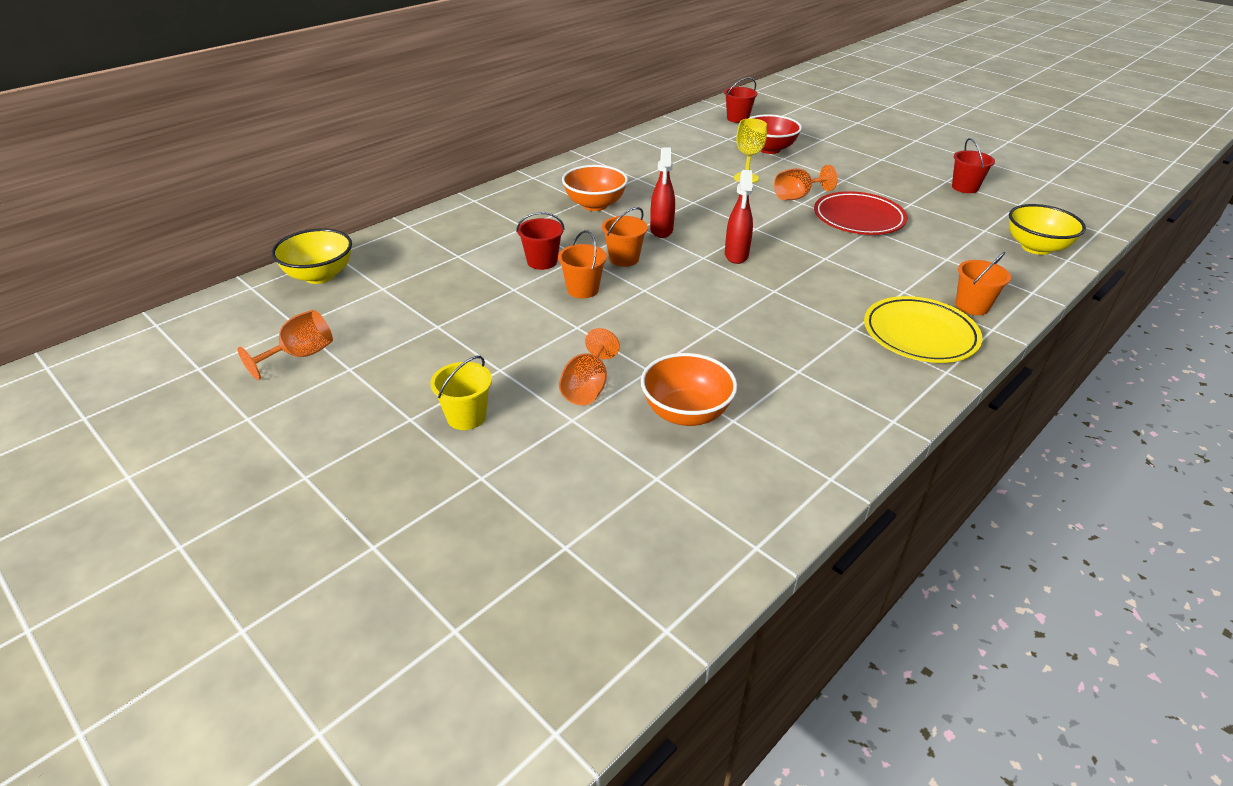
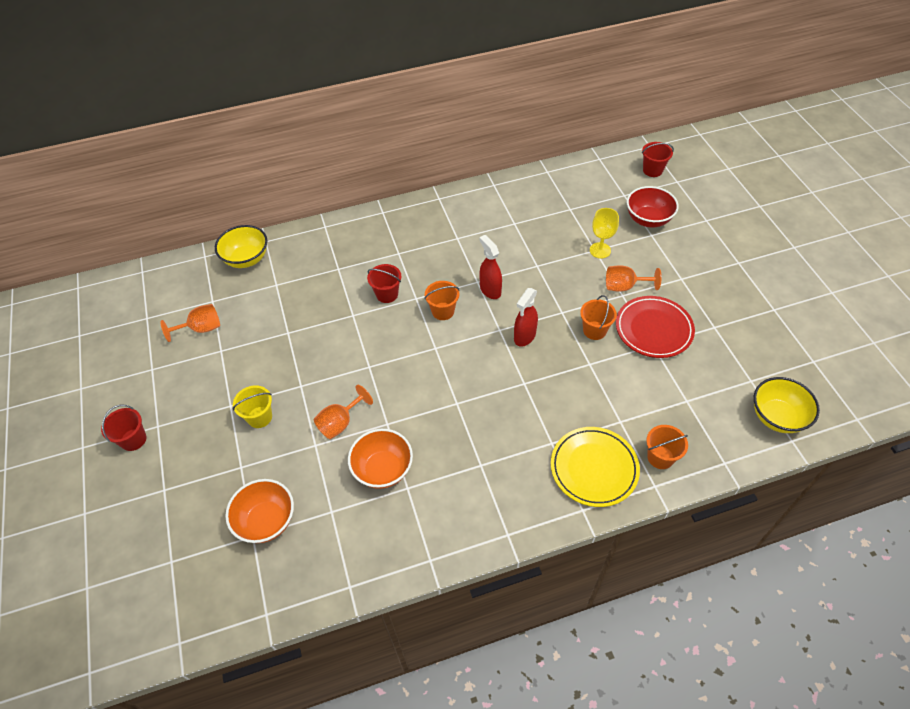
camera: 30 degrees right, 15 degrees up
orange bucket [558,230,607,298] -> orange bucket moved to [580,295,617,340]
orange bowl [562,165,628,211] -> orange bowl moved to [225,479,294,543]
red spray bottle [650,147,675,238] -> red spray bottle turned 120 degrees clockwise [479,235,502,299]
red bucket [952,138,995,193] -> red bucket moved to [101,405,146,451]

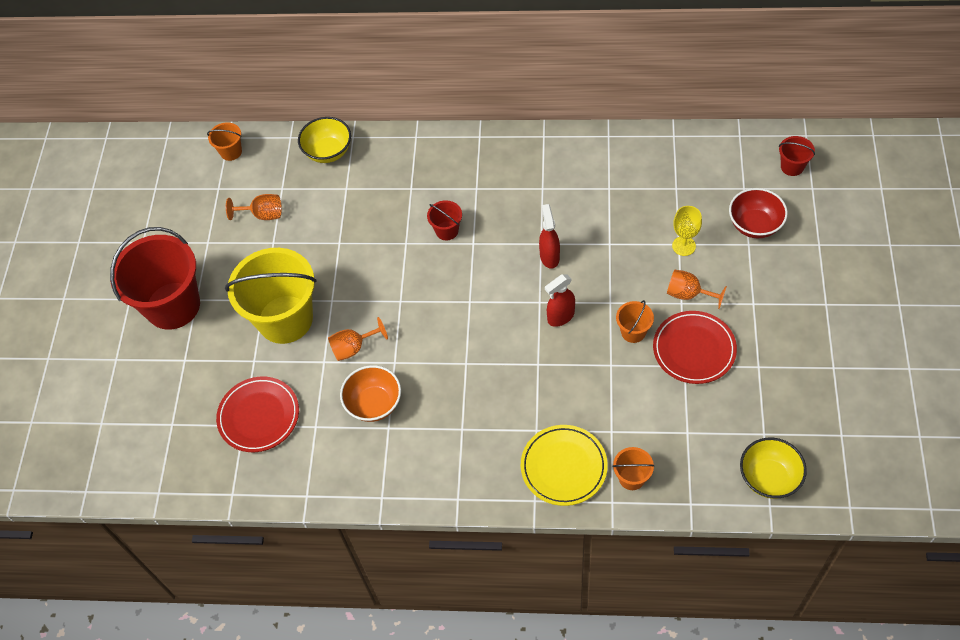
camera: 25 degrees right, 5 degrees up
red bucket [101,405,146,451] -> red bucket [110,227,200,330], size x2.33
orange bowl [225,479,294,543] -> red plate [216,377,299,452]
yellow bucket [233,385,272,428] -> yellow bucket [225,248,316,344], size x2.33
orange bucket [424,281,460,320] -> orange bucket moved to [207,122,242,161]

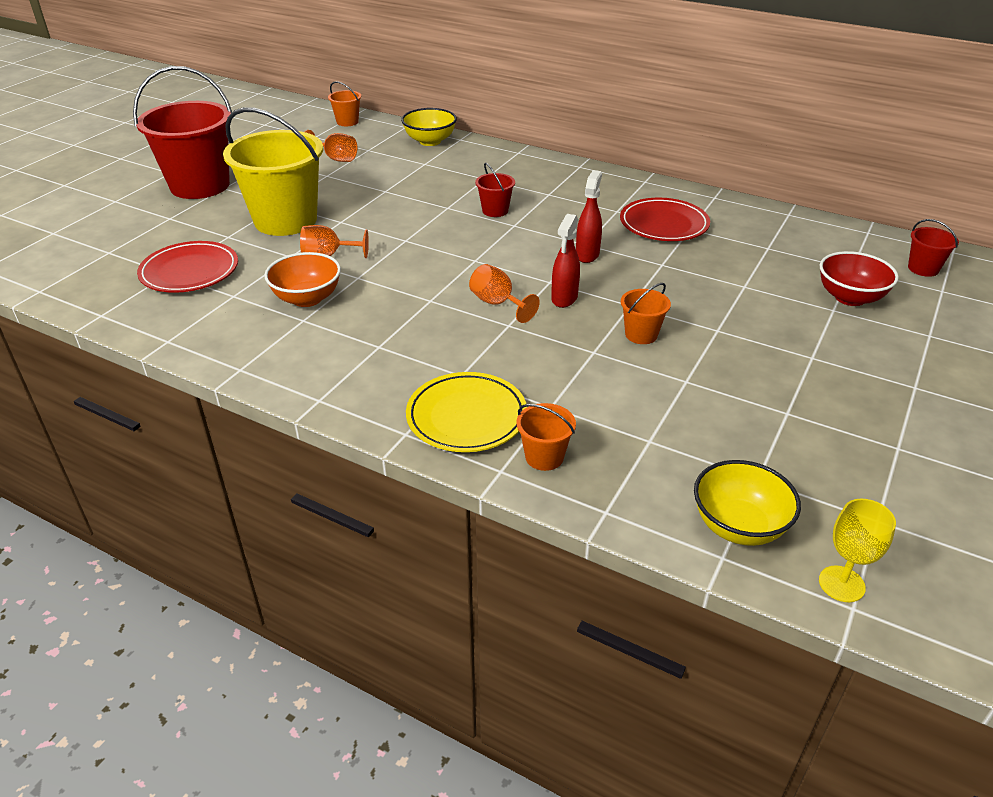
camera: 20 degrees right, 20 degrees down
red spray bottle [545,274,575,327] -> red spray bottle turned 60 degrees counterclockwise [551,214,580,308]
red plate [653,311,737,384] -> red plate moved to [620,198,710,241]
orange goblet [667,269,727,309] -> orange goblet moved to [469,264,540,323]
yellow goblet [672,206,702,256] -> yellow goblet moved to [819,499,896,602]

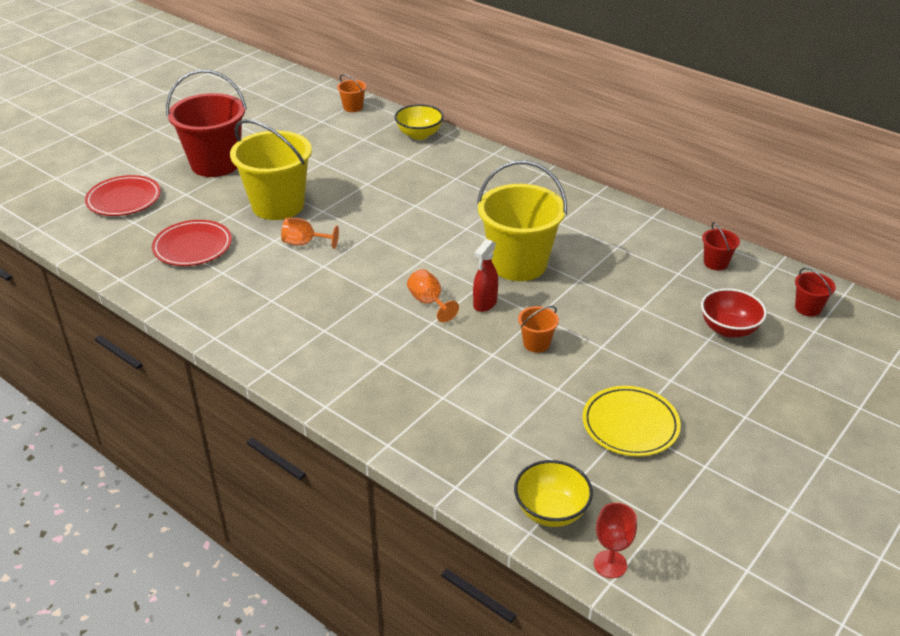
camera: 10 degrees right, 0 degrees up
orange bowl [264,252,341,307] -> none
orange goblet [304,130,357,162] -> none
yellow plate [406,372,527,452] -> yellow plate moved to [582,386,681,457]
red bucket [475,163,515,217] -> red bucket moved to [702,222,740,270]
orange bucket [516,403,576,471] -> none
red spray bottle [576,170,602,263] -> yellow bucket [477,161,567,281]
red plate [620,198,710,241] -> red plate moved to [85,175,161,216]
yellow goblet [819,499,896,602] -> red goblet [594,503,637,578]

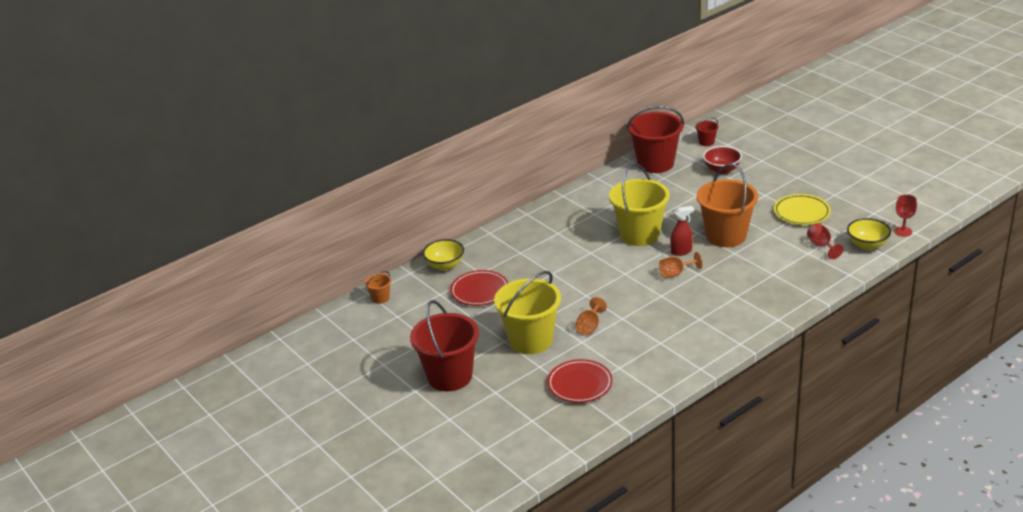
camera: 75 degrees left, 5 degrees down
red plate [85,175,161,216] -> red plate moved to [450,270,508,306]
red spray bottle [473,239,498,312] -> red spray bottle turned 60 degrees counterclockwise [671,206,694,256]
orange bucket [518,306,559,353] -> orange bucket [697,164,758,247], size x2.33
red bucket [702,222,740,270] -> red bucket [627,106,684,173], size x2.33
none -> red goblet [807,223,844,259]

